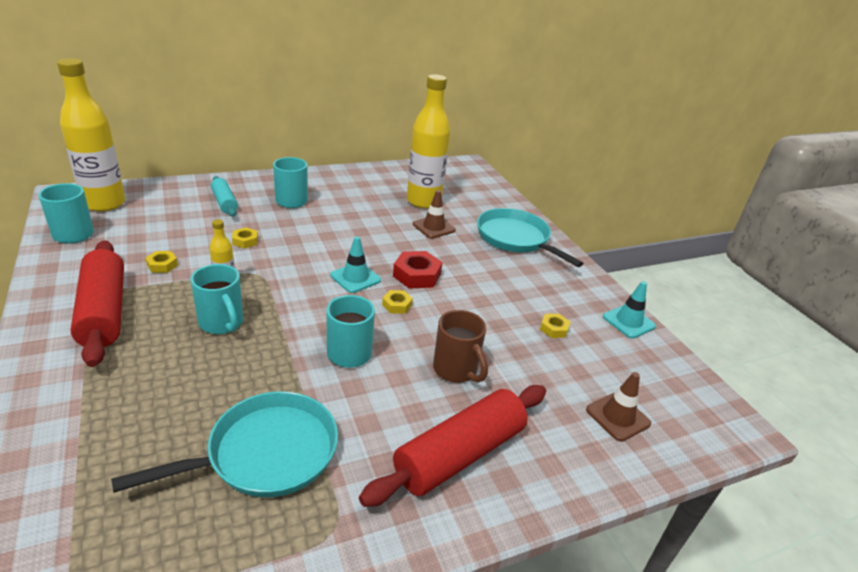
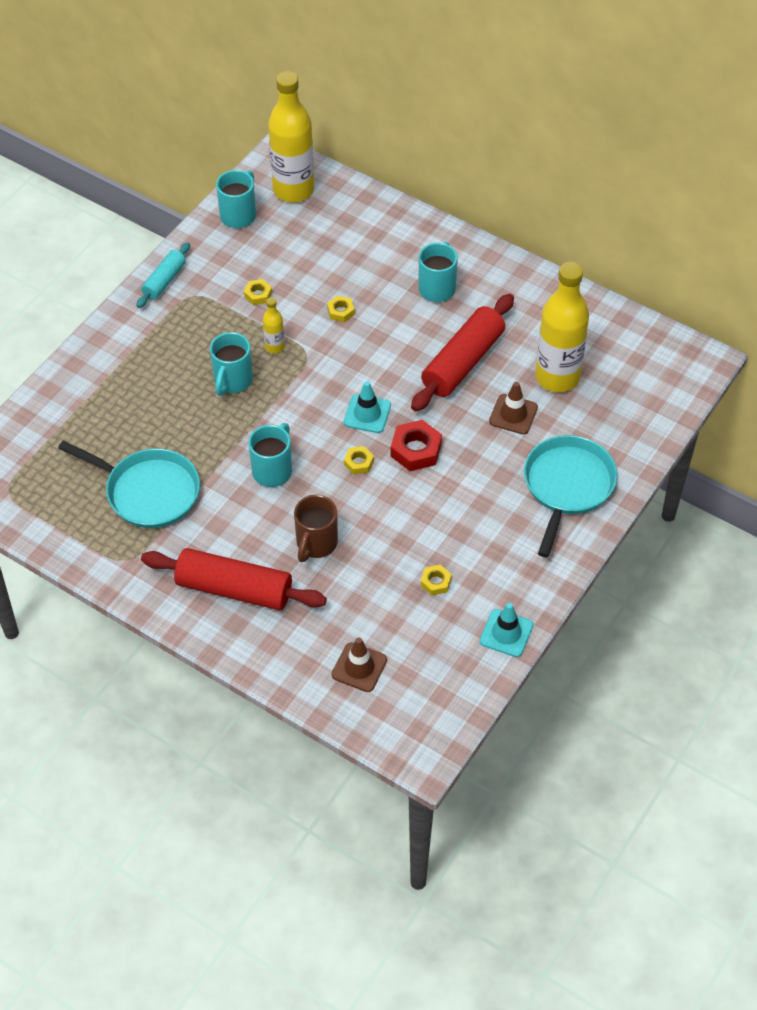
camera: 60 degrees right, 20 degrees up
red rolling pin [70,240,124,367] -> red rolling pin moved to [411,294,514,411]
turquoise rolling pin [211,176,238,217] -> turquoise rolling pin moved to [136,242,190,308]

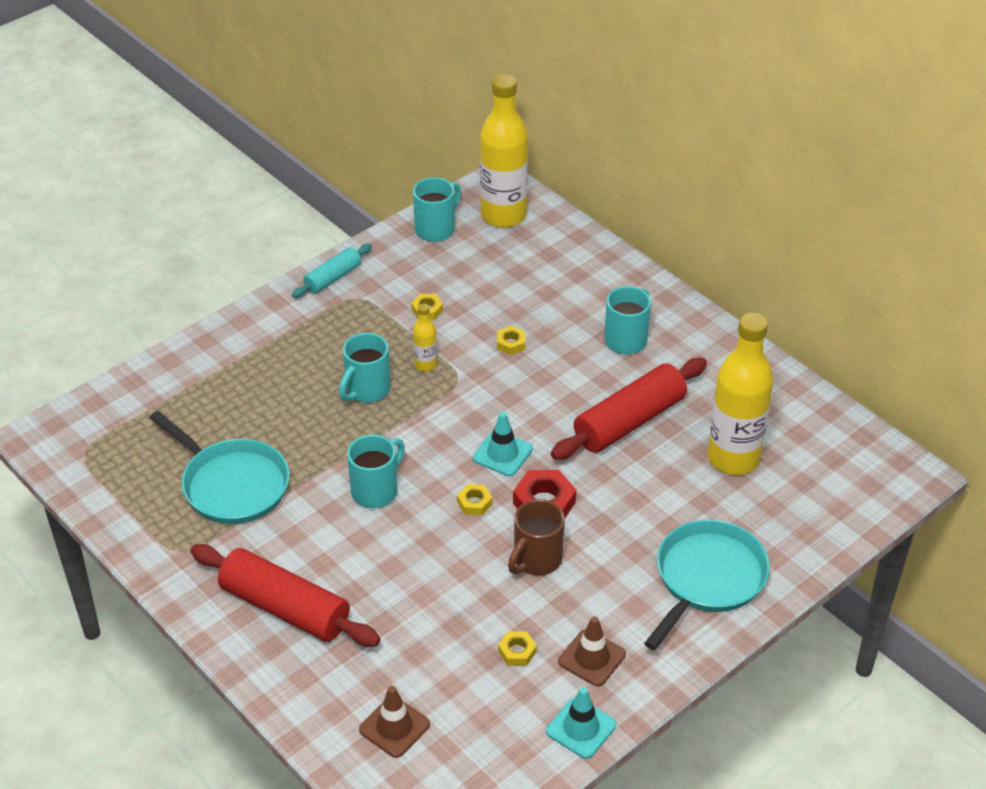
camera: 15 degrees right, 10 degrees down
brown mug [294,495,338,562] -> brown mug moved to [508,499,565,575]
brown traffic cone [489,382,538,434] -> brown traffic cone moved to [558,616,626,686]

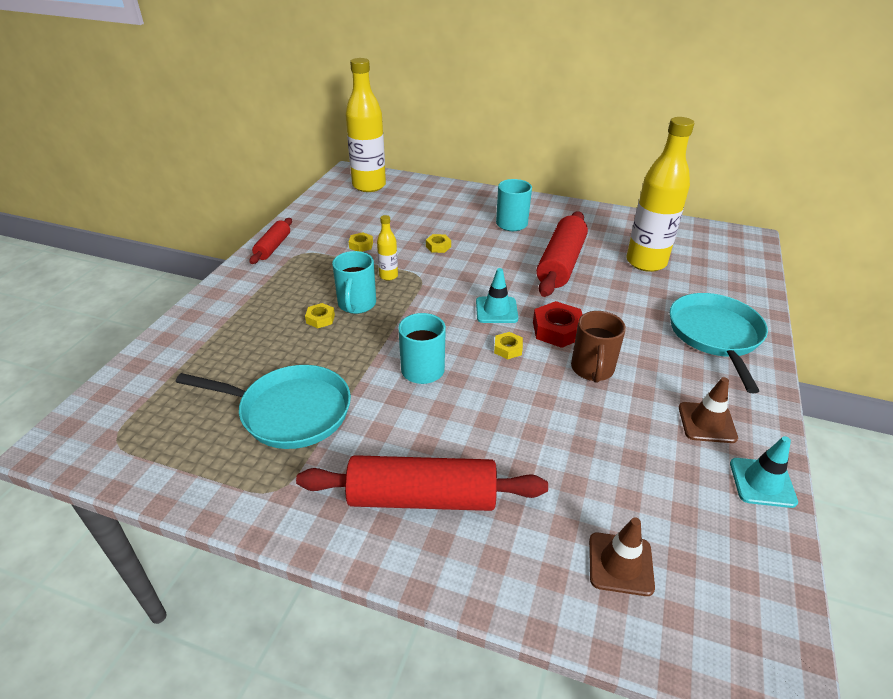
camera: 30 degrees left, 5 degrees down
turquoise rolling pin [292,244,372,298] -> red rolling pin [250,218,292,264]
turquoise mug [413,177,461,242] -> none
yellow nut [498,631,537,666] -> yellow nut moved to [305,303,335,328]

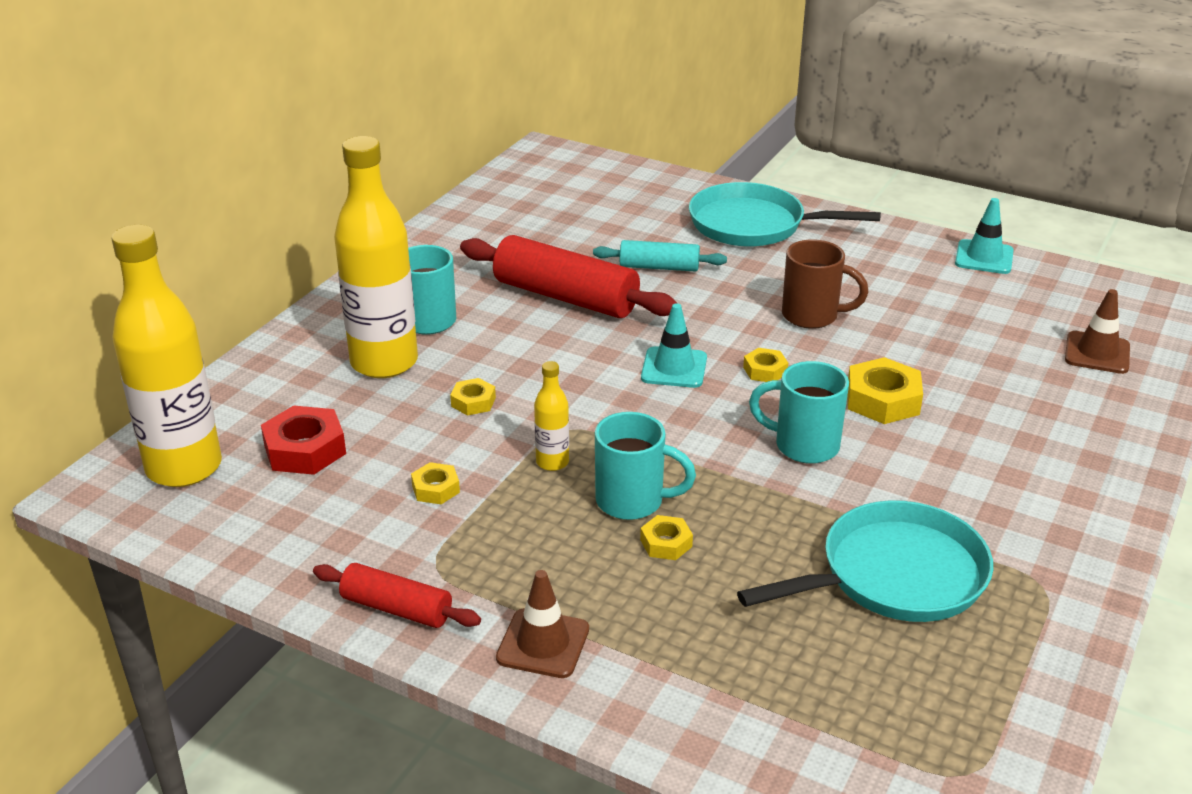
camera: 80 degrees left, 5 degrees down
turquoise pan [176,365,351,449] -> turquoise pan turned 45 degrees clockwise [737,500,993,622]
red rolling pin [296,455,548,511] -> none
red nut [533,301,583,348] -> red nut moved to [261,405,346,475]
yellow bottle [626,117,694,272] -> yellow bottle moved to [334,136,418,378]
brown traffic cone [679,377,738,443] -> brown traffic cone moved to [496,570,589,678]
none -> turquoise rolling pin [593,240,727,272]
none -> yellow nut [847,357,923,424]

